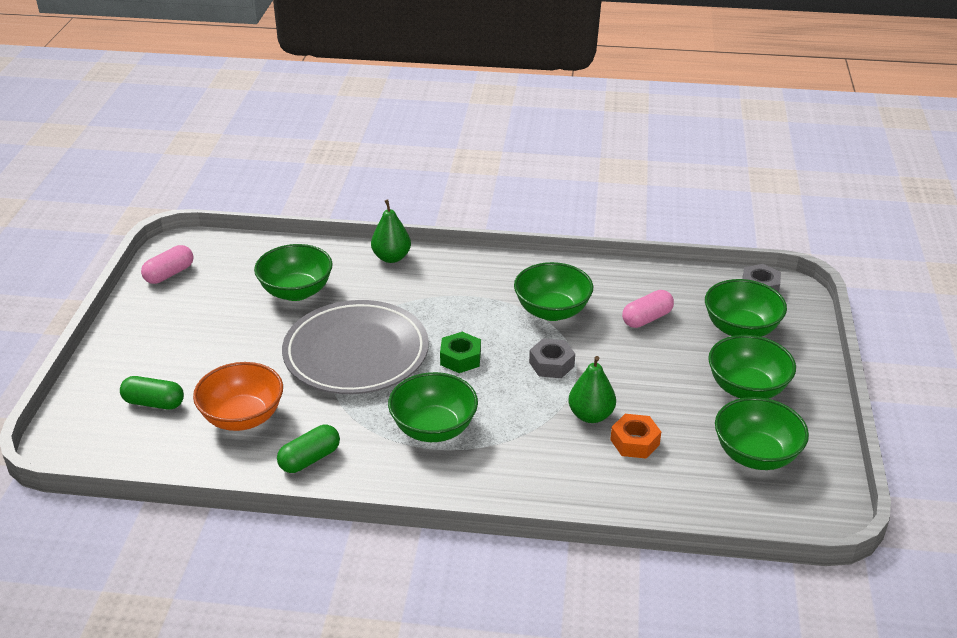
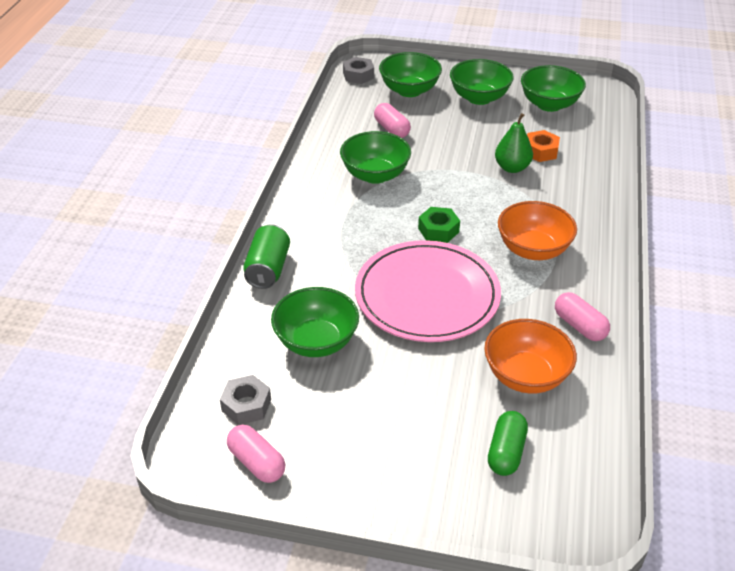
camera: 85 degrees left, 5 degrees up
green capsule [277,425,340,473] -> pink capsule [555,292,610,341]
grey plate [282,300,429,394] -> pink plate [355,240,501,342]
green pear [371,199,411,263] -> green can [243,224,290,289]
green bowl [388,372,478,442] -> orange bowl [498,201,577,260]
grey nut [529,338,575,378] -> grey nut moved to [220,375,271,425]

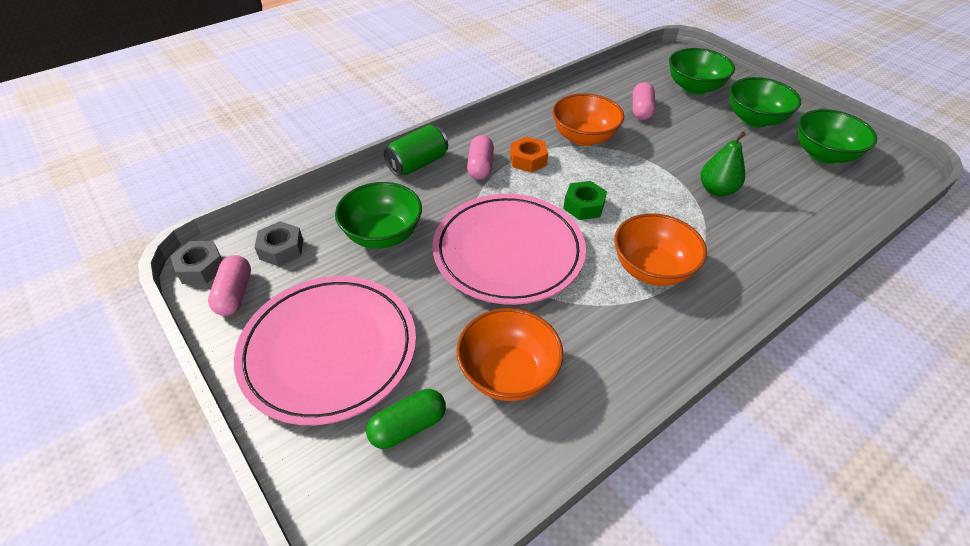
camera: 40 degrees right, 5 degrees up
green bowl [340,131,411,184] -> orange bowl [552,93,624,146]
grey nut [343,57,374,84] -> grey nut moved to [170,241,222,284]
orange nut [527,130,560,162] -> orange nut moved to [510,136,548,173]
pink capsule [555,292,610,341] -> pink capsule moved to [467,135,494,180]
none -> pink plate [234,276,416,425]

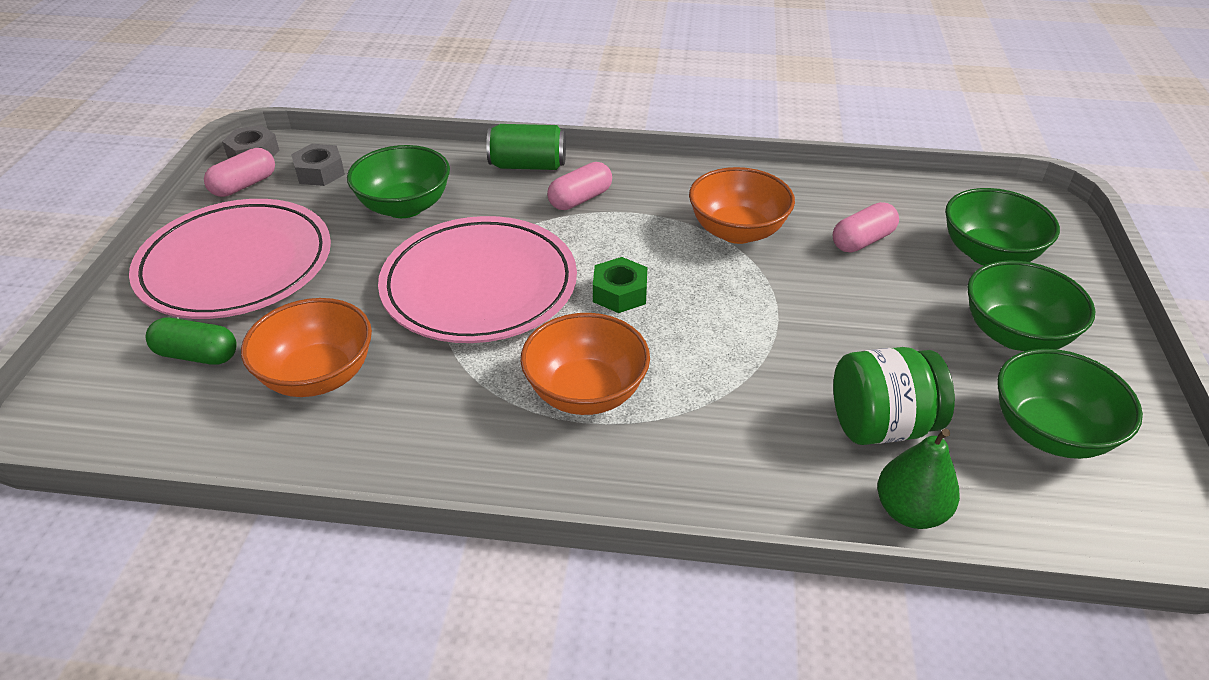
camera: 45 degrees right, 5 degrees down
orange nut [510,136,548,173] -> none
green pear [701,132,746,196] -> green pear moved to [877,429,960,529]
none -> green jar [833,347,955,445]

